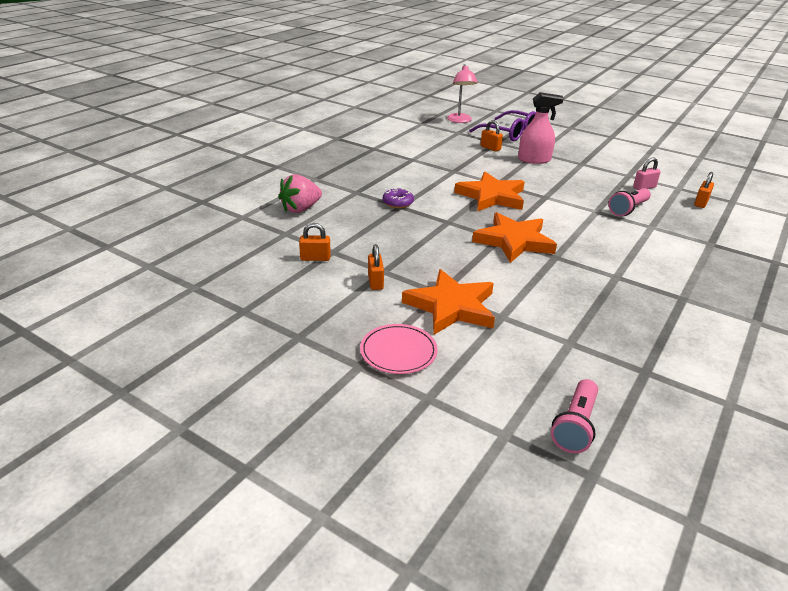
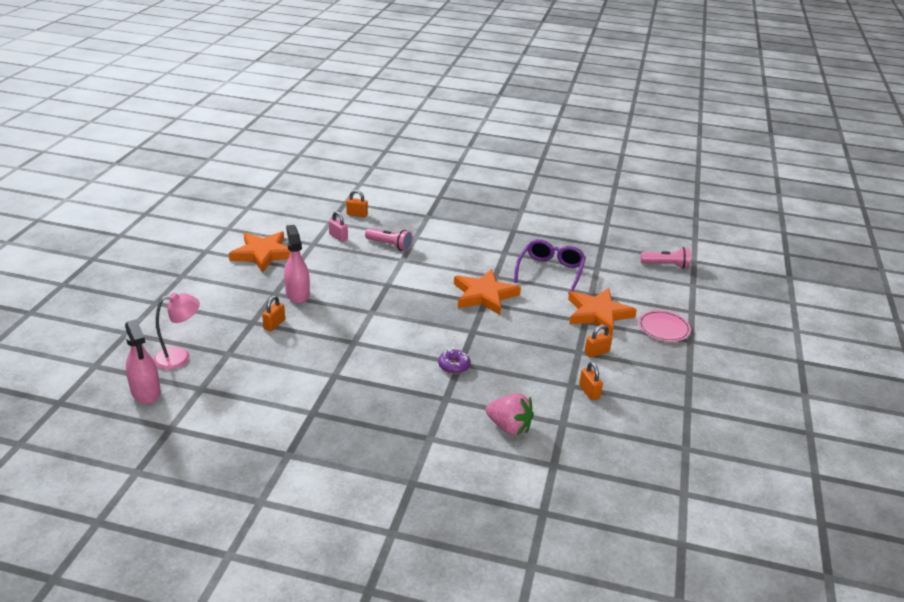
camera: 110 degrees left, 0 degrees up
orange star [454,172,524,212] -> orange star moved to [229,231,291,273]
purple glasses [469,110,536,141] -> purple glasses moved to [514,239,586,294]
none -> pink spray bottle [125,319,161,404]

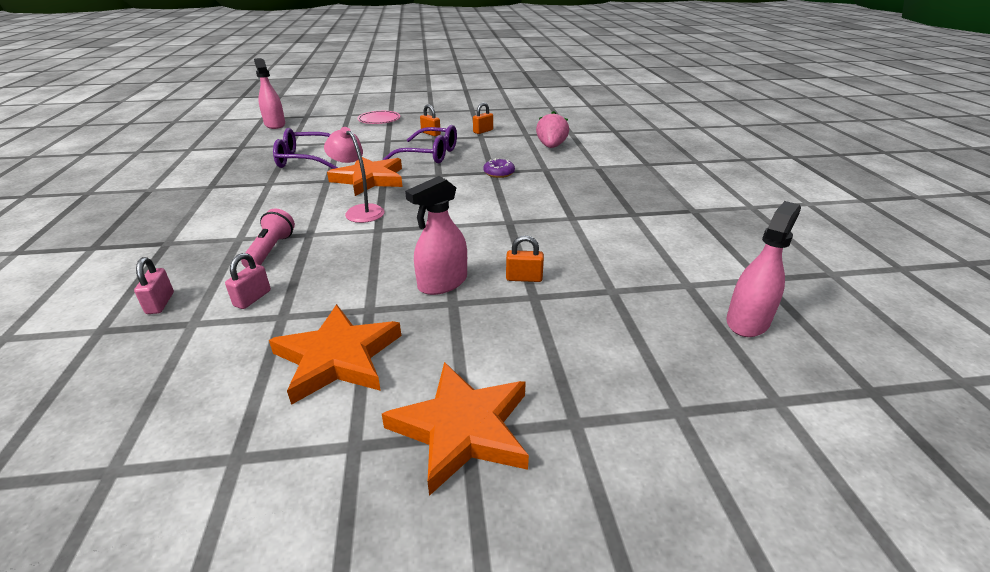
camera: 110 degrees left, 0 degrees up
pink lamp [153,293,200,370] -> pink lamp moved to [324,127,385,223]
orange padlock [346,190,368,217] -> pink padlock [134,257,174,314]
orange star [568,288,637,336] -> orange star moved to [382,362,529,496]
pink flashlight [641,247,691,269] -> pink spray bottle [254,58,285,129]
none -> purple glasses [383,125,457,163]

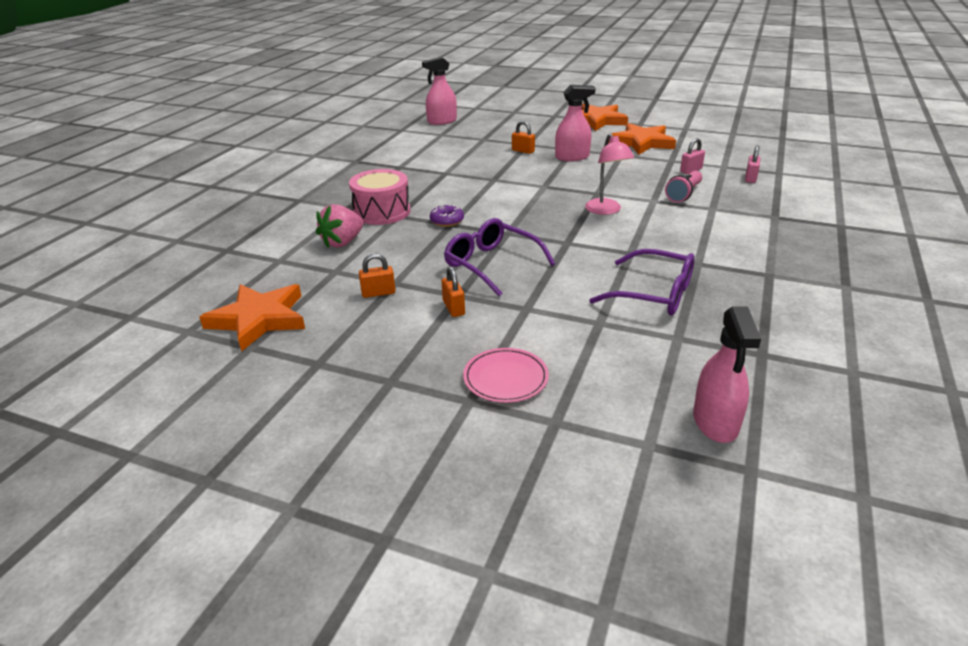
camera: 150 degrees left, 0 degrees up
orange star [327,157,403,196] -> orange star moved to [199,284,305,352]
none -> pink drum [349,169,411,225]

